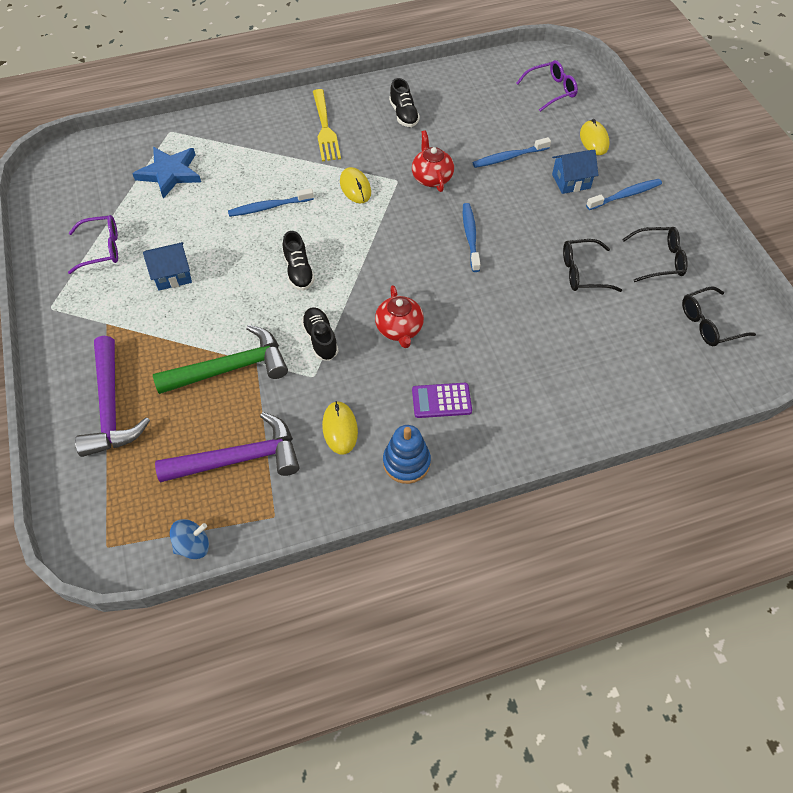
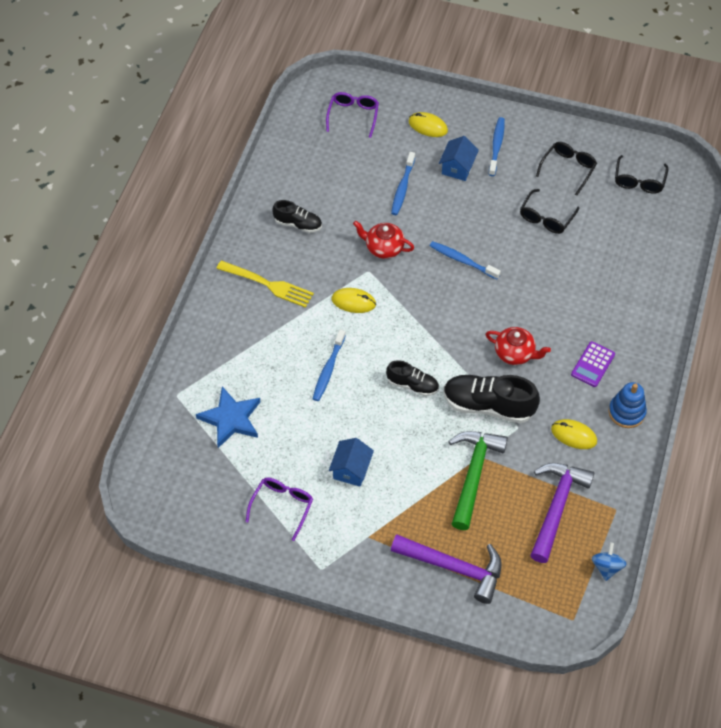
camera: 55 degrees left, 0 degrees up
black shoe [301,307,338,361] -> black shoe [443,375,540,423], size x1.73

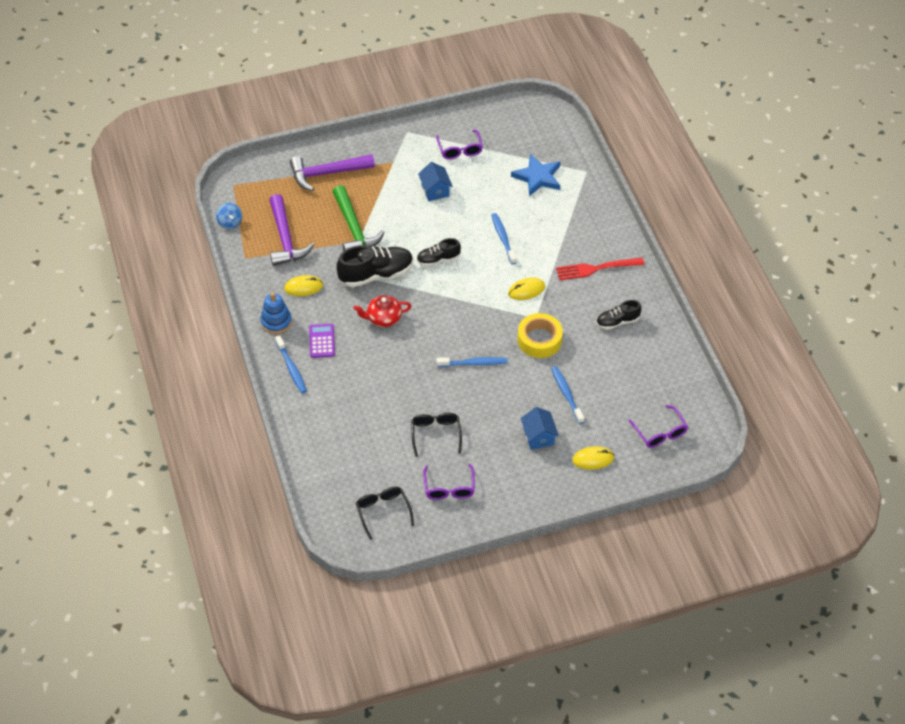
camera: 145 degrees right, 5 degrees down
yellow fork [216,260,314,308] -> red fork [556,258,644,280]
red teapot [353,221,414,259] -> yellow tape [517,313,563,358]
blue toothbrush [489,117,505,176] -> blue toothbrush moved to [275,335,307,393]
black glasses [536,142,597,196] -> purple glasses [423,464,475,500]

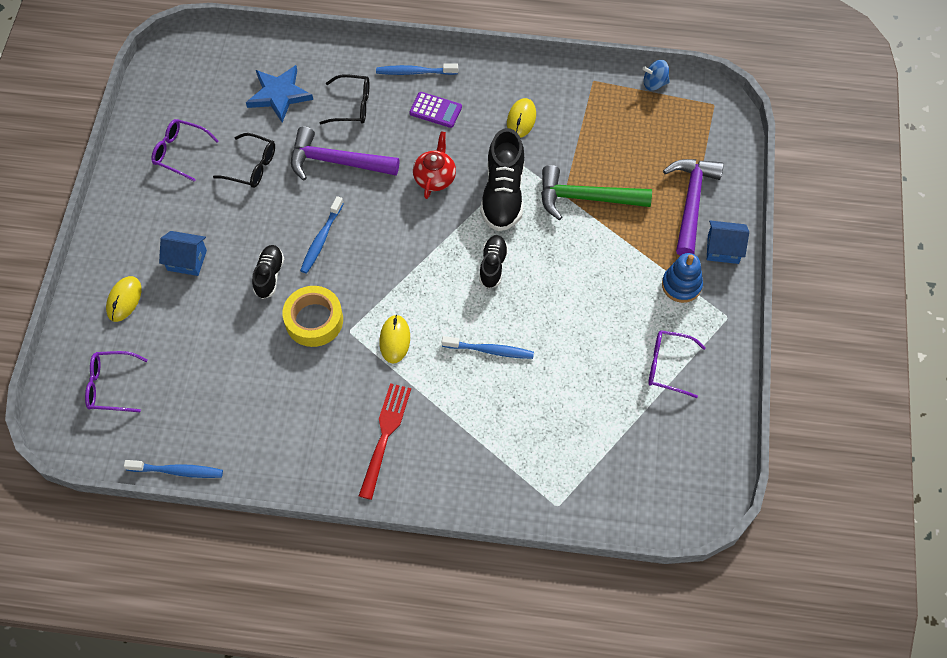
camera: 115 degrees right, 10 degrees up
blue stacking toy [260,293,292,334] -> blue stacking toy moved to [662,253,703,303]
purple hammer [269,194,314,266] -> purple hammer moved to [291,126,399,181]
black glasses [356,487,414,540] -> black glasses moved to [320,74,369,124]
blue house [418,162,453,201] -> blue house moved to [707,221,749,264]
blue star [511,154,560,196] -> blue star moved to [246,65,313,123]
blue toothbrush [551,366,584,424] -> blue toothbrush moved to [124,460,223,478]
black shoe [596,300,642,330] -> black shoe moved to [252,245,284,299]

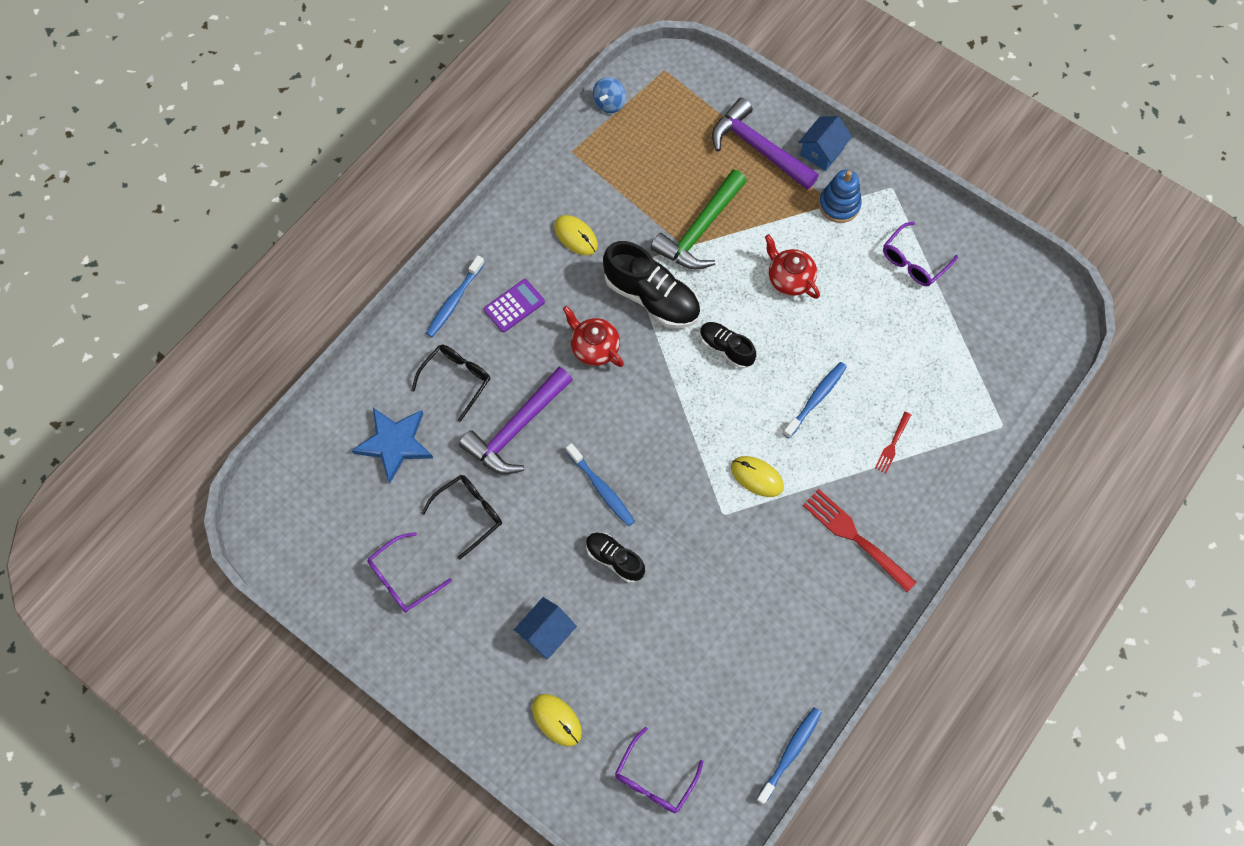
camera: 60 degrees left, 5 degrees up
yellow tape [283,286,343,347] -> none
none -> red teapot [765,234,820,299]
none -> red fork [875,412,911,473]

